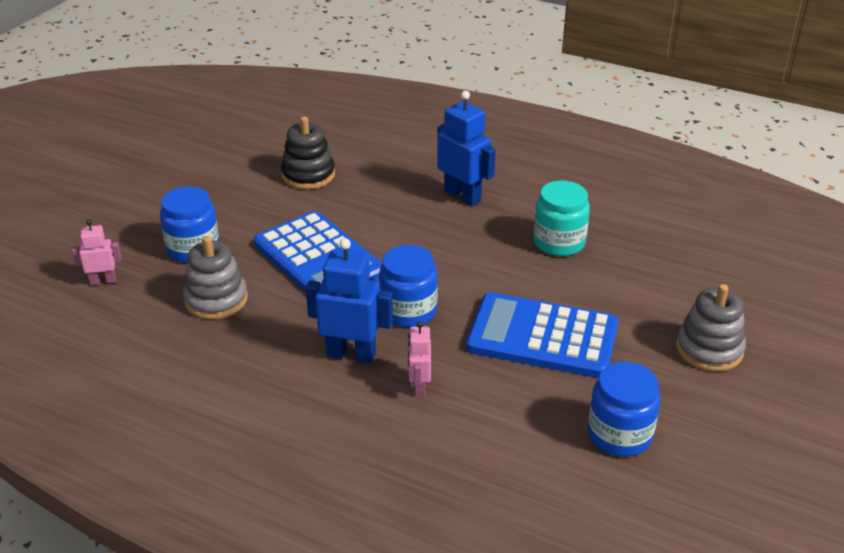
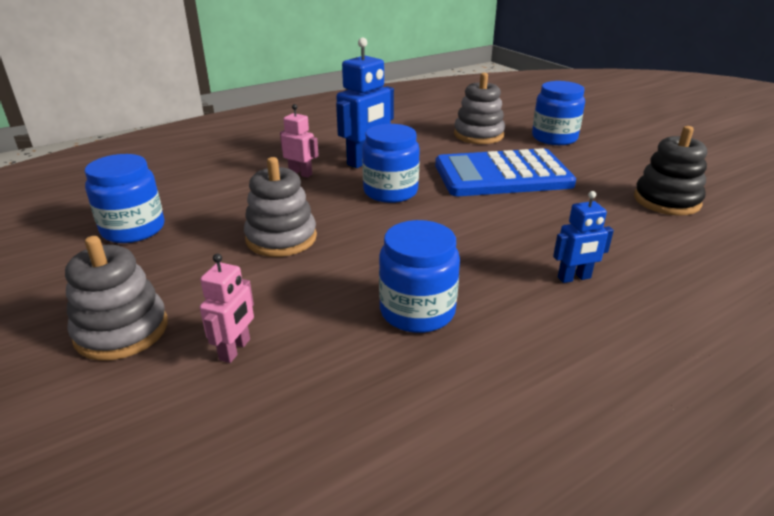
camera: 120 degrees right, 5 degrees down
pink robot [72,219,122,285] -> pink robot moved to [200,254,254,363]
blue robot [437,91,496,206] -> blue robot [553,191,614,283], size x0.57
blue calculator [466,292,618,378] -> grey stacking toy [244,157,317,257]
turquoise jar [533,181,590,256] -> blue jar [379,220,460,333]

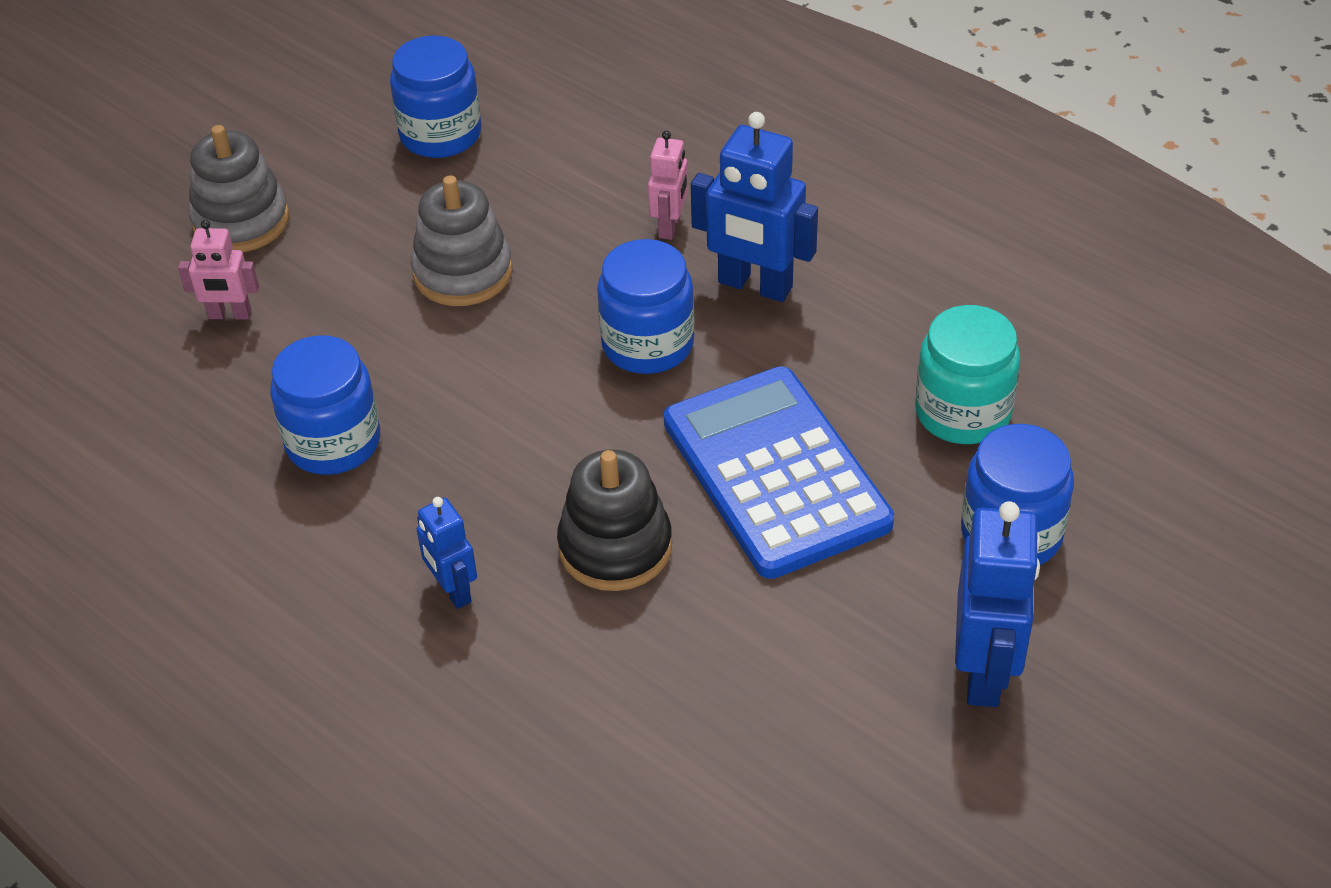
camera: 75 degrees right, 15 degrees up
grey stacking toy [454,73,505,144] -> turquoise jar [915,305,1021,444]
black stacking toy [634,126,707,216] -> black stacking toy moved to [557,449,672,591]
none -> blue robot [955,501,1040,707]

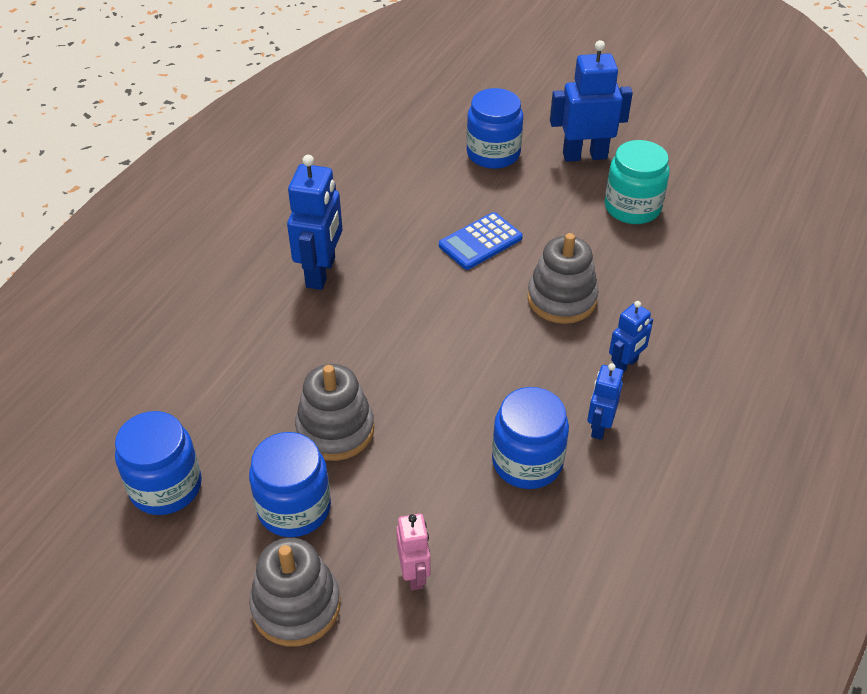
camera: 105 degrees left, 0 degrees up
black stacking toy [557,449,672,591] -> grey stacking toy [527,233,599,324]
blue jar [597,239,694,374] -> blue jar moved to [249,432,331,537]
pink robot [648,131,688,240] -> none
blue calculator [664,366,894,579] -> blue calculator [439,212,523,270], size x0.53
turquoise jar [915,305,1021,444] -> turquoise jar moved to [605,140,670,224]
none -> blue robot [587,363,623,440]

